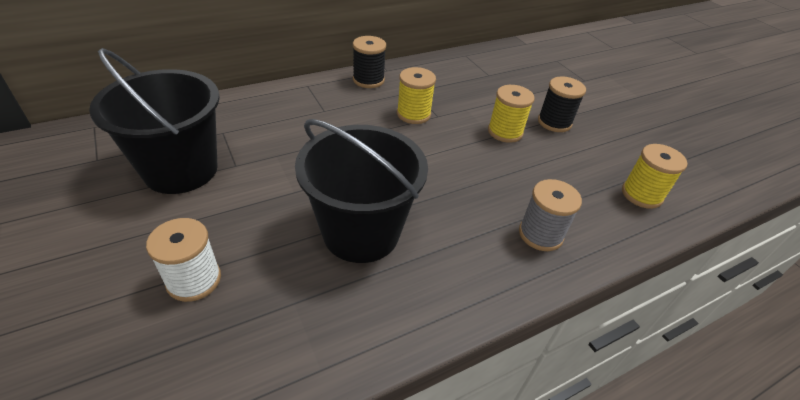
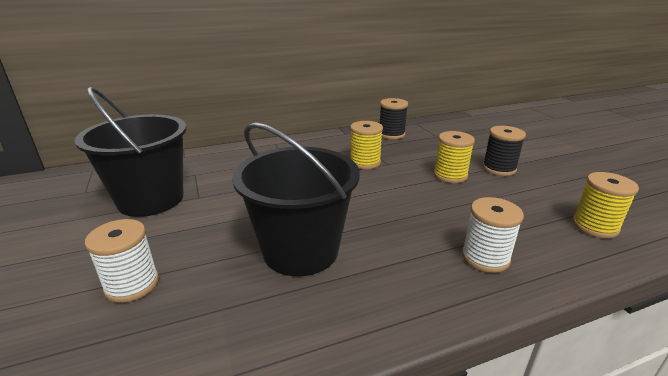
camera: 10 degrees right, 15 degrees down
black spool [353,36,386,88] -> black spool moved to [380,98,408,139]
grey spool [519,179,582,251] -> white spool [462,197,524,273]

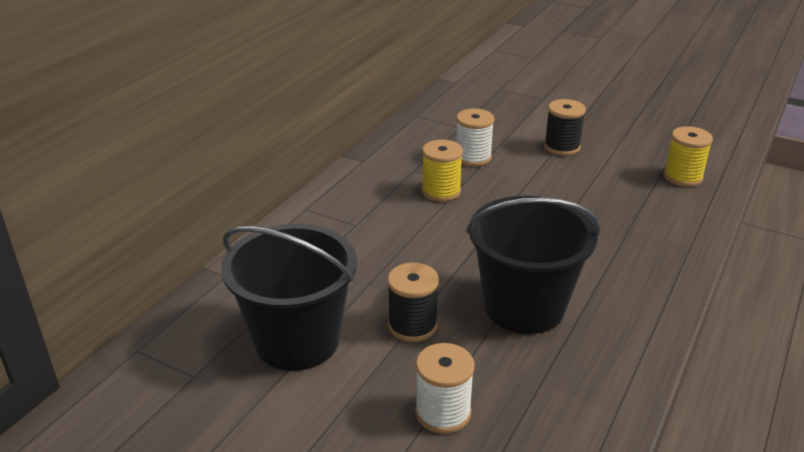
camera: 40 degrees left, 5 degrees up
black spool [380,98,408,139] -> black spool moved to [387,263,439,342]
yellow spool [434,131,475,183] -> none
white spool [462,197,524,273] -> white spool moved to [456,109,494,166]

